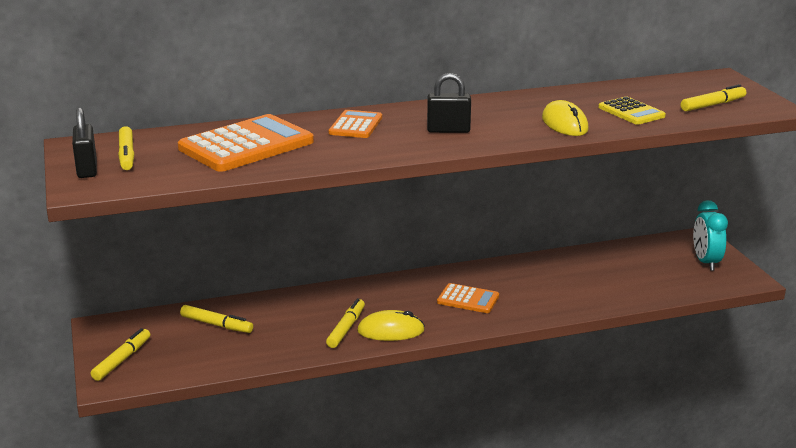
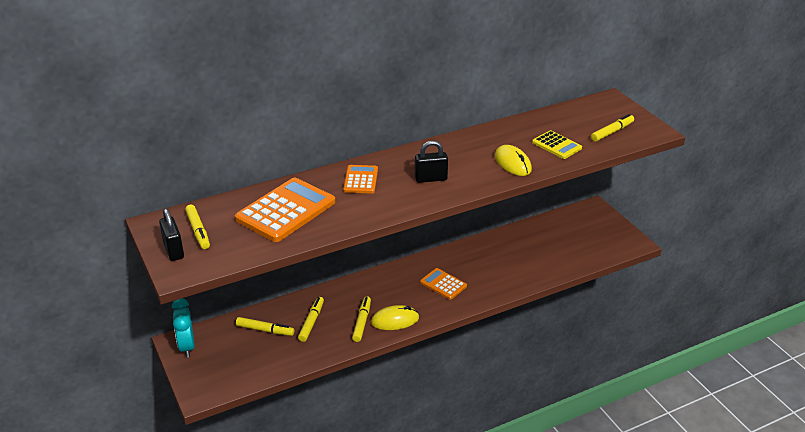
camera: 10 degrees left, 10 degrees up
yellow marker [91,328,150,381] -> yellow marker moved to [298,297,324,342]
orange calculator [437,283,499,313] -> orange calculator turned 150 degrees counterclockwise [420,268,467,300]
turquoise clock [693,200,728,271] -> turquoise clock moved to [172,298,195,358]

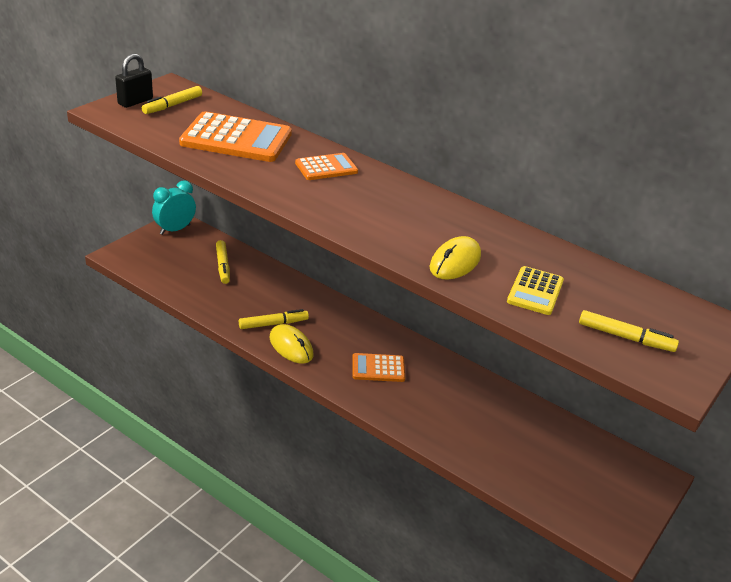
camera: 60 degrees right, 0 degrees up
yellow marker [298,297,324,342] -> none
black padlock [415,141,448,183] -> none
orange calculator [420,268,467,300] -> orange calculator turned 105 degrees counterclockwise [352,353,405,382]

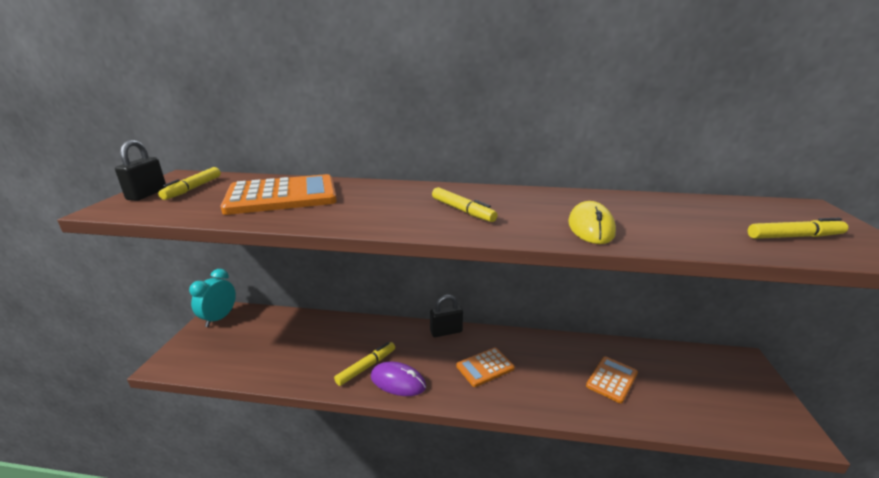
camera: 25 degrees left, 10 degrees down
yellow marker [216,240,230,284] -> yellow marker moved to [432,187,498,222]
yellow mouse [270,324,313,364] -> purple mouse [371,362,426,396]
orange calculator [295,153,358,180] -> orange calculator moved to [586,357,638,403]
yellow calculator [507,266,564,315] -> none
none -> black padlock [430,295,463,337]

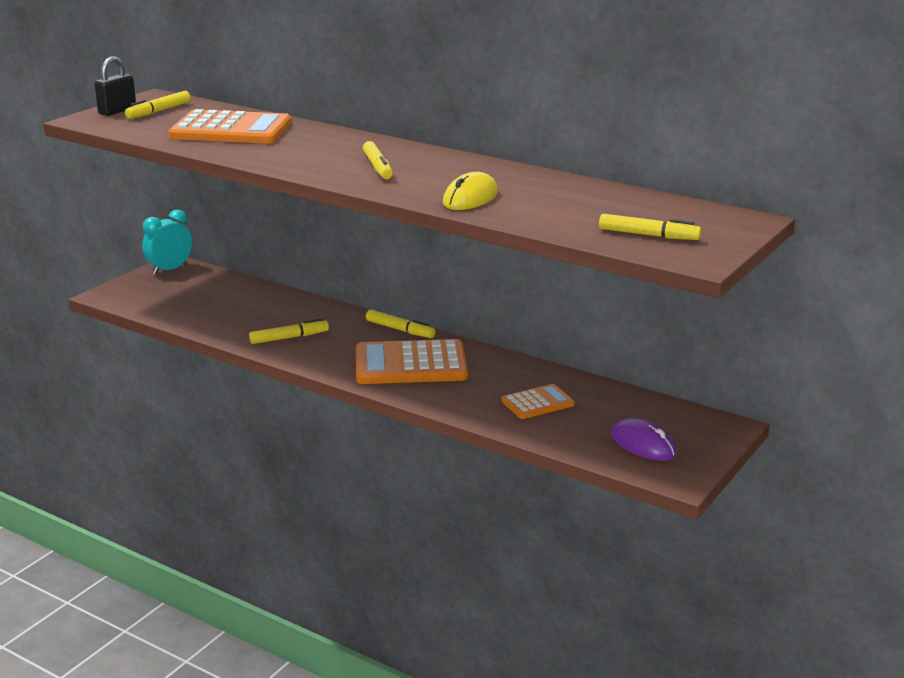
camera: 25 degrees right, 0 degrees up
purple mouse [371,362,426,396] -> purple mouse moved to [611,418,677,461]
black padlock [430,295,463,337] -> yellow marker [366,310,436,338]
orange calculator [456,348,515,387] -> orange calculator [356,339,468,384], size x1.85

